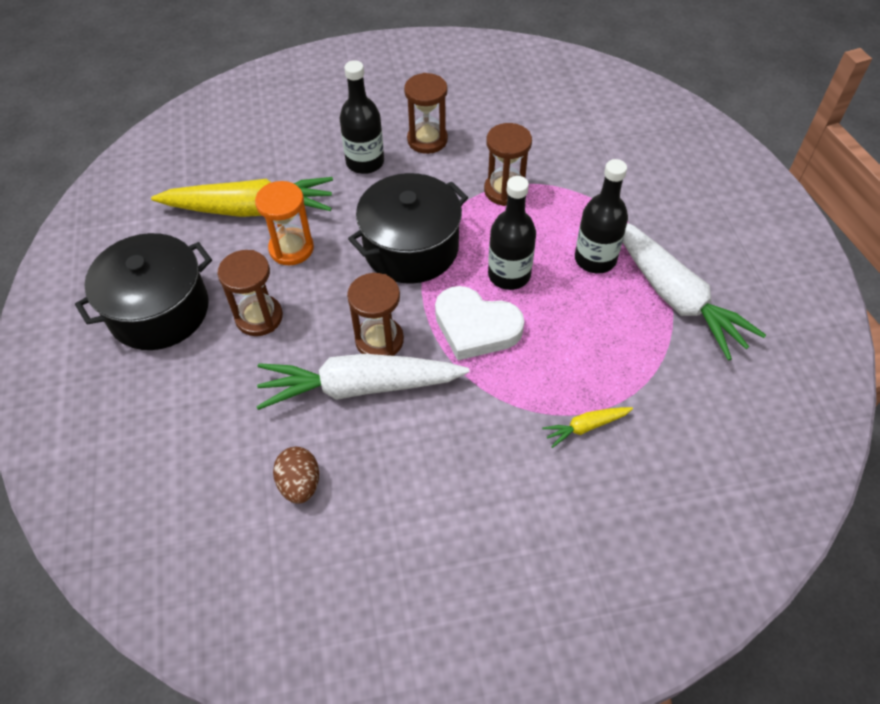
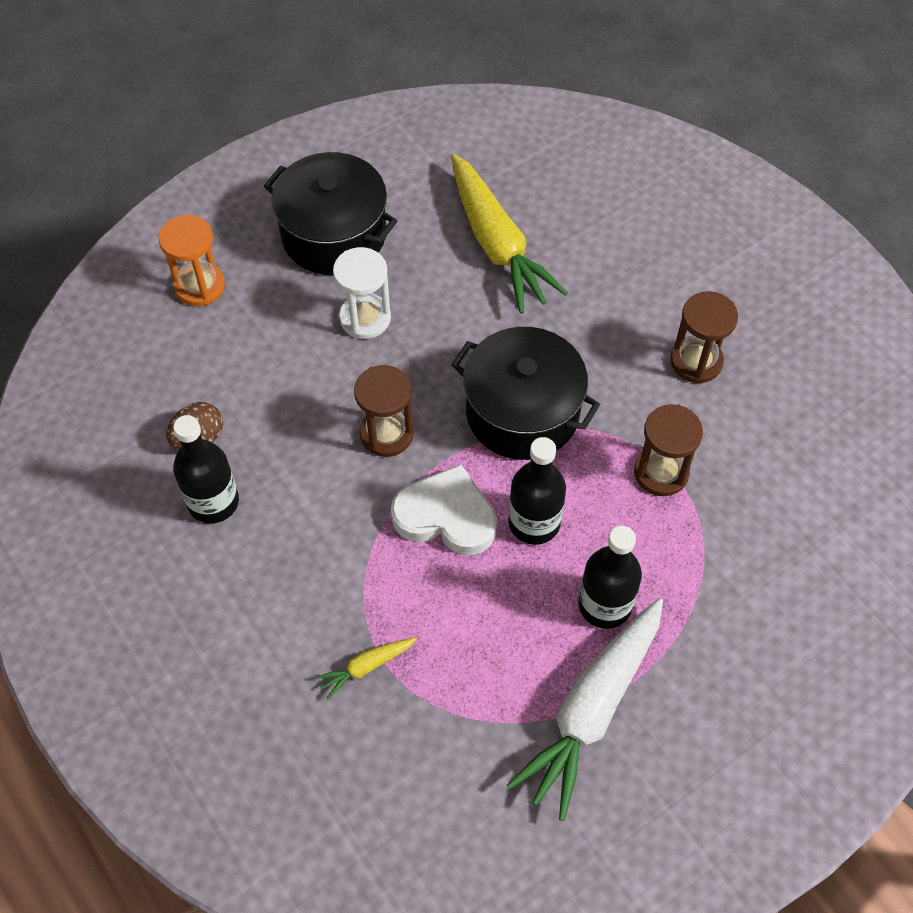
camera: 65 degrees right, 5 degrees up
brown hourglass [217,250,283,336] -> white hourglass [333,247,391,339]
orange hourglass [255,181,314,265] -> orange hourglass moved to [158,215,225,306]
white carrot [256,354,470,410] -> none
black bottle [340,60,384,174] -> black bottle moved to [173,415,239,524]
white heart [435,286,524,360] -> white heart turned 105 degrees clockwise [391,464,497,555]
yellow carrot [542,407,633,448] -> yellow carrot turned 75 degrees counterclockwise [315,637,417,700]

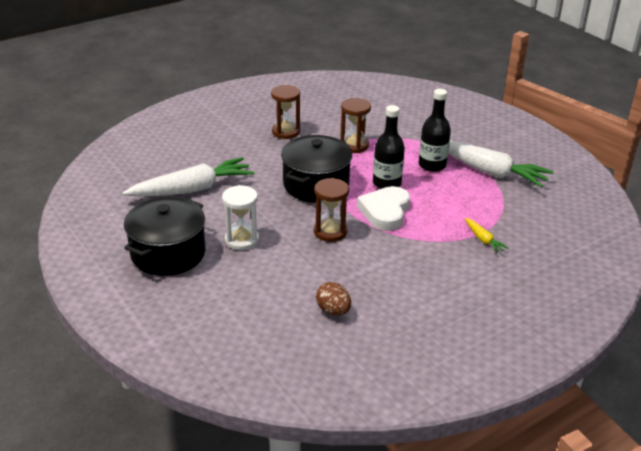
camera: 90 degrees left, 25 degrees down
orange hourglass [158,215,225,306] -> none
black bottle [173,415,239,524] -> none
yellow carrot [451,154,568,314] -> white carrot [123,157,254,197]

